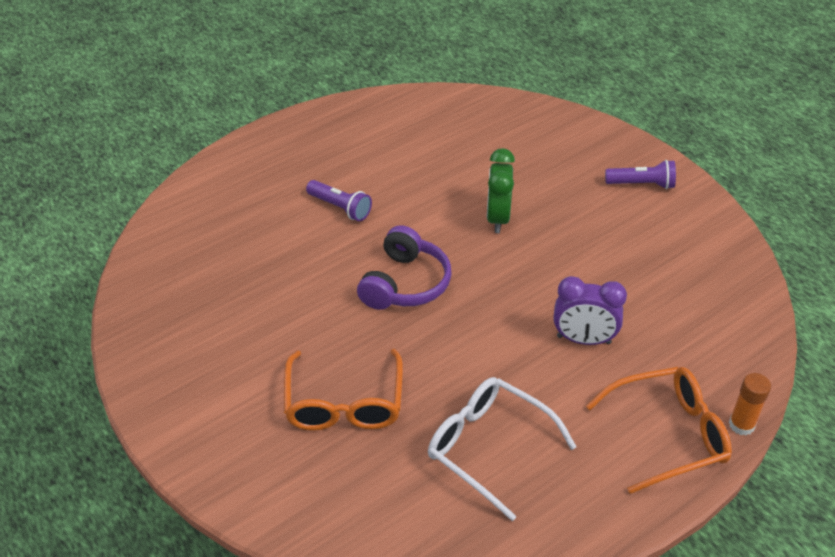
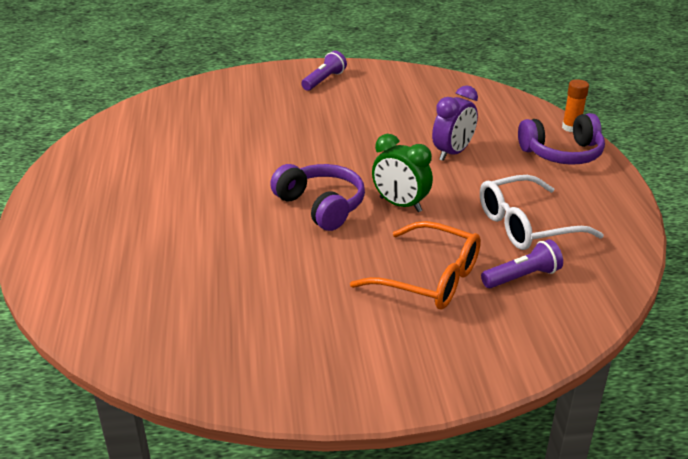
camera: 60 degrees left, 10 degrees down
purple flashlight [306,180,372,221] -> purple flashlight moved to [481,239,563,288]
green clock [486,148,515,233] -> green clock moved to [372,134,433,212]
orange glasses [586,367,732,494] -> purple headphones [518,113,605,165]

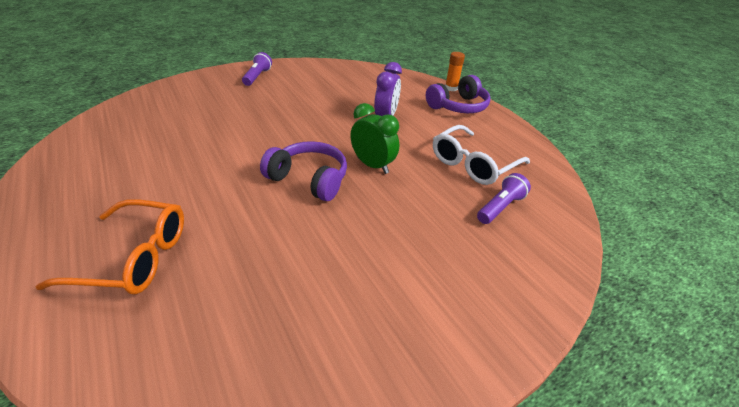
camera: 25 degrees left, 5 degrees up
orange glasses [350,221,481,310] -> orange glasses moved to [35,199,184,295]
green clock [372,134,433,212] -> green clock turned 150 degrees counterclockwise [350,103,399,174]

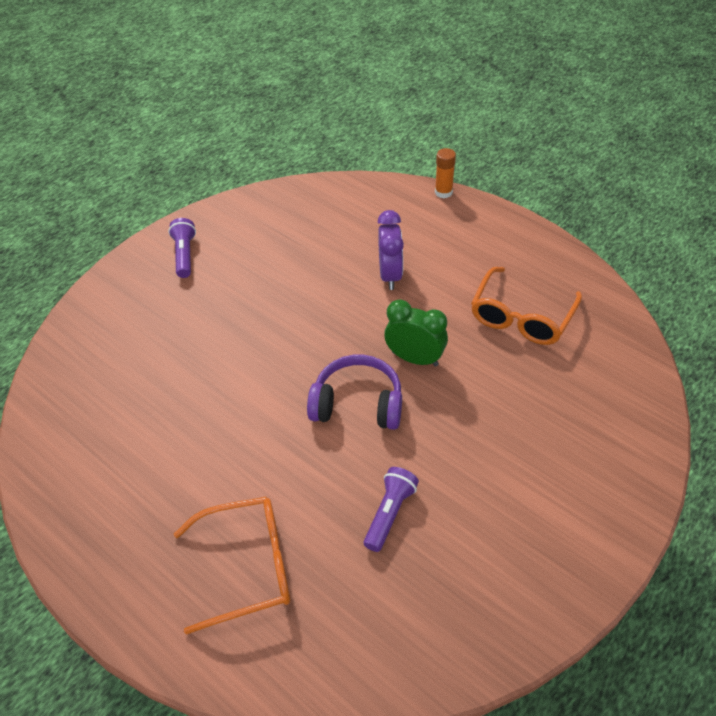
camera: 15 degrees left, 10 degrees up
purple headphones [426,75,491,113] -> none
white glasses [433,125,530,185] -> orange glasses [471,267,582,345]
purple flashlight [477,173,531,224] -> purple flashlight moved to [364,467,419,552]

